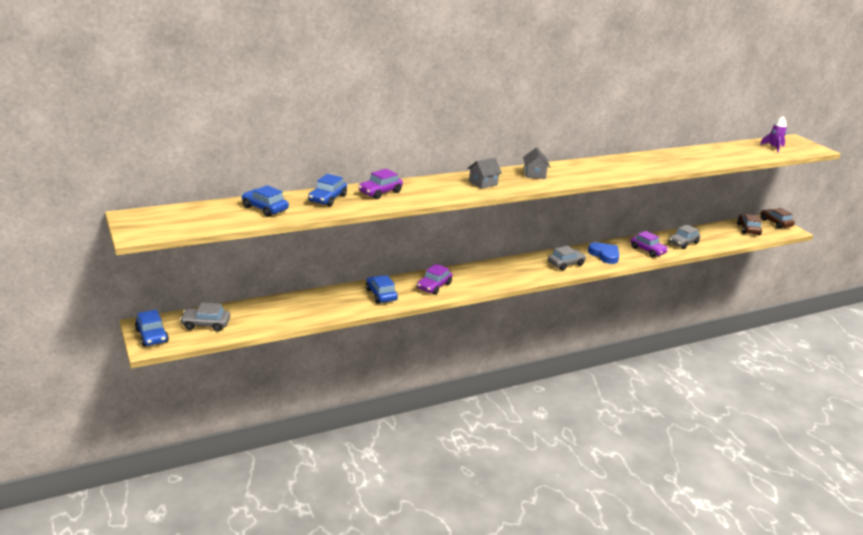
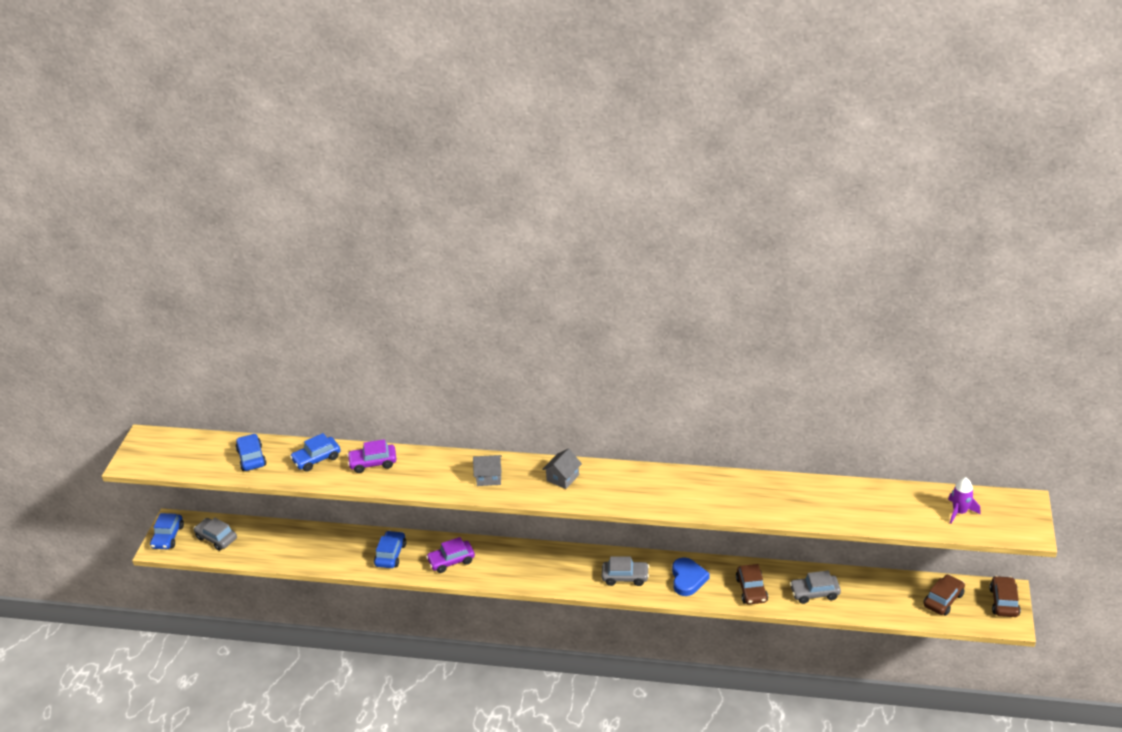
camera: 40 degrees right, 10 degrees up
purple car [630,231,669,257] -> brown car [736,564,768,605]

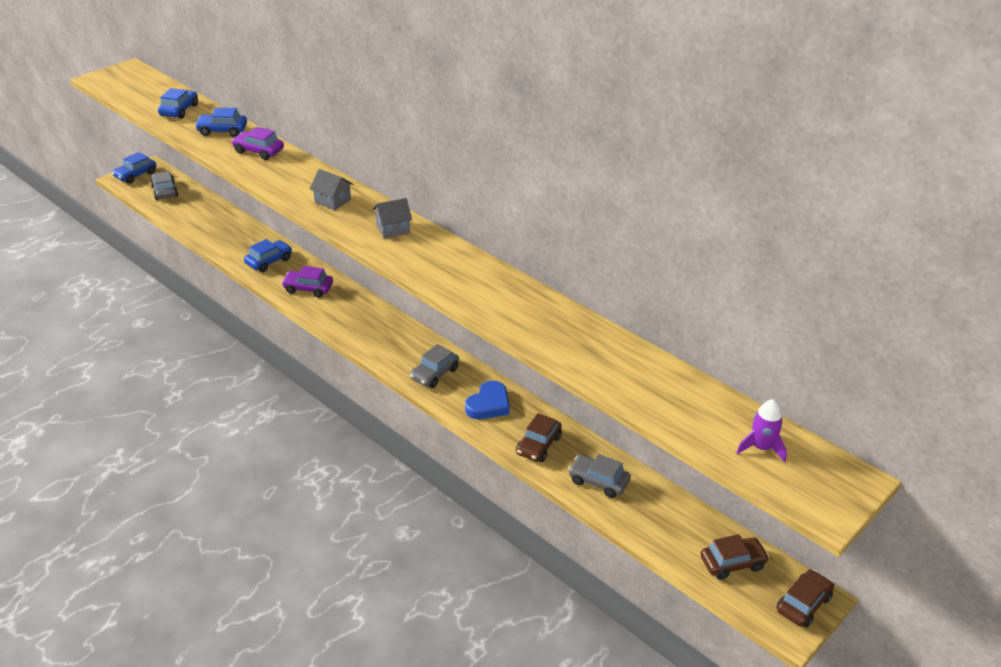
camera: 30 degrees right, 0 degrees up
grey car [602,556,649,586] -> grey car turned 90 degrees clockwise [410,344,459,388]

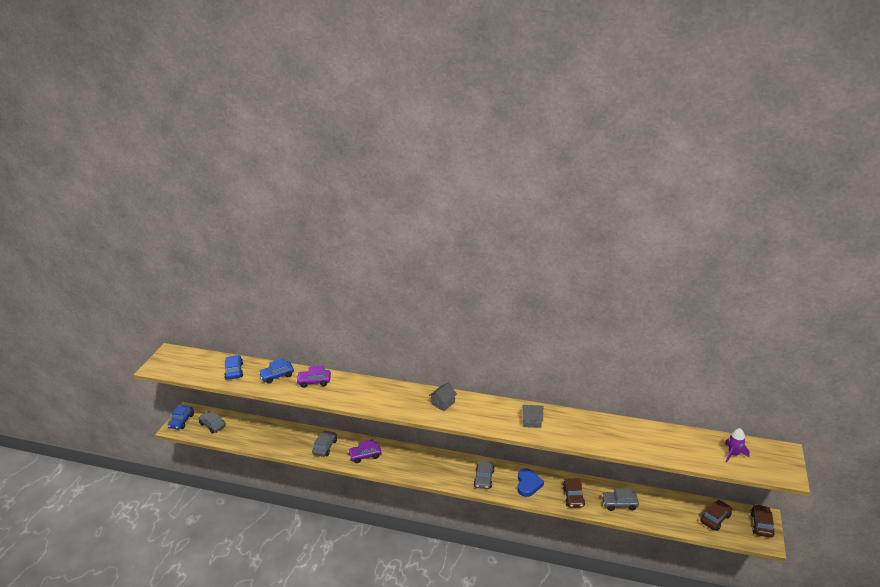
camera: 25 degrees left, 5 degrees down
blue car [244,239,292,272] -> grey car [312,430,337,457]
grey house [310,169,353,211] -> grey house moved to [522,405,543,428]

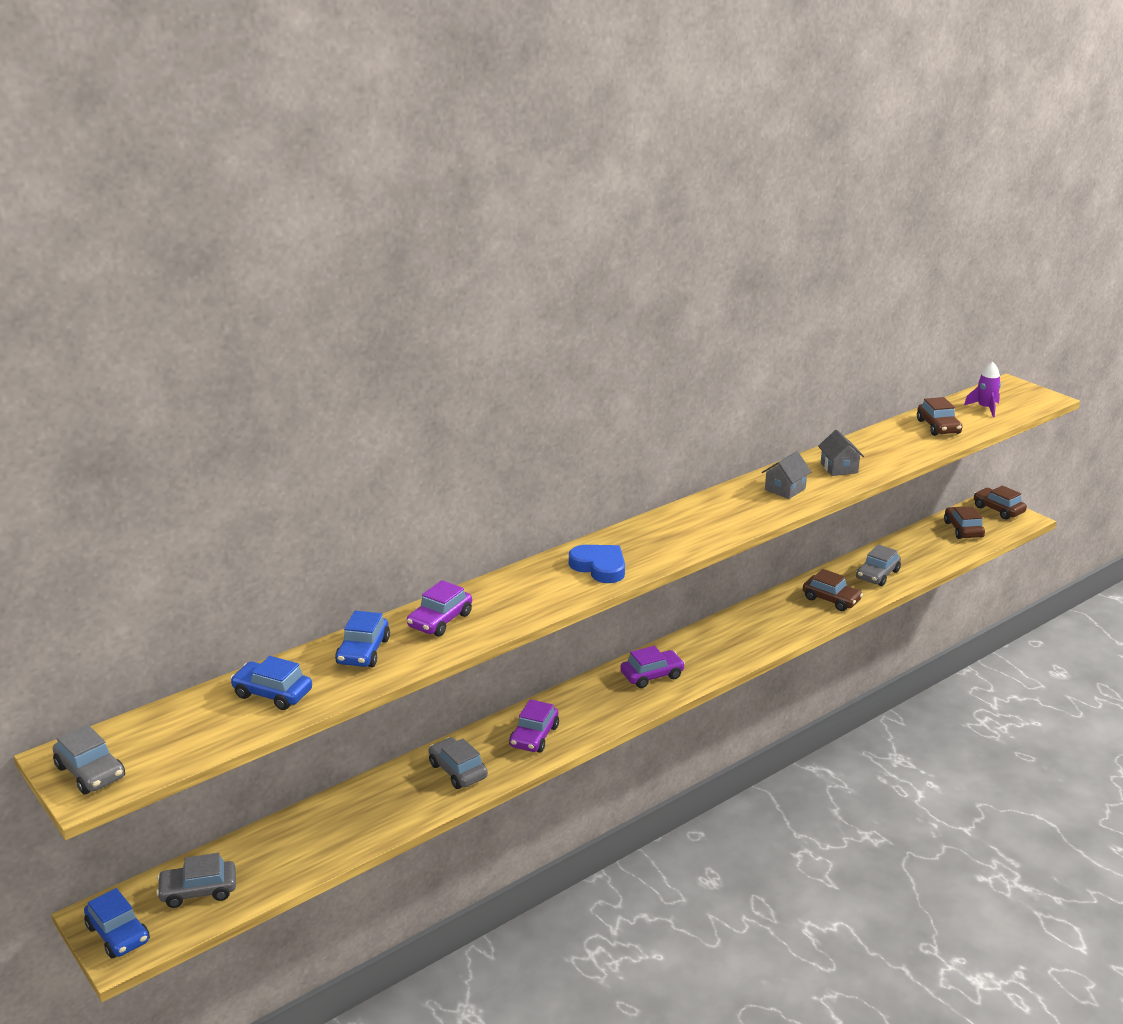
camera: 55 degrees left, 5 degrees down
grey house [429,382,457,411] -> grey house moved to [818,430,864,476]
grey car [474,460,495,489] -> grey car moved to [53,724,125,794]
blue heart [517,468,544,497] -> blue heart moved to [569,545,625,583]
none -> purple car [620,646,685,688]
none -> brown car [917,397,962,436]

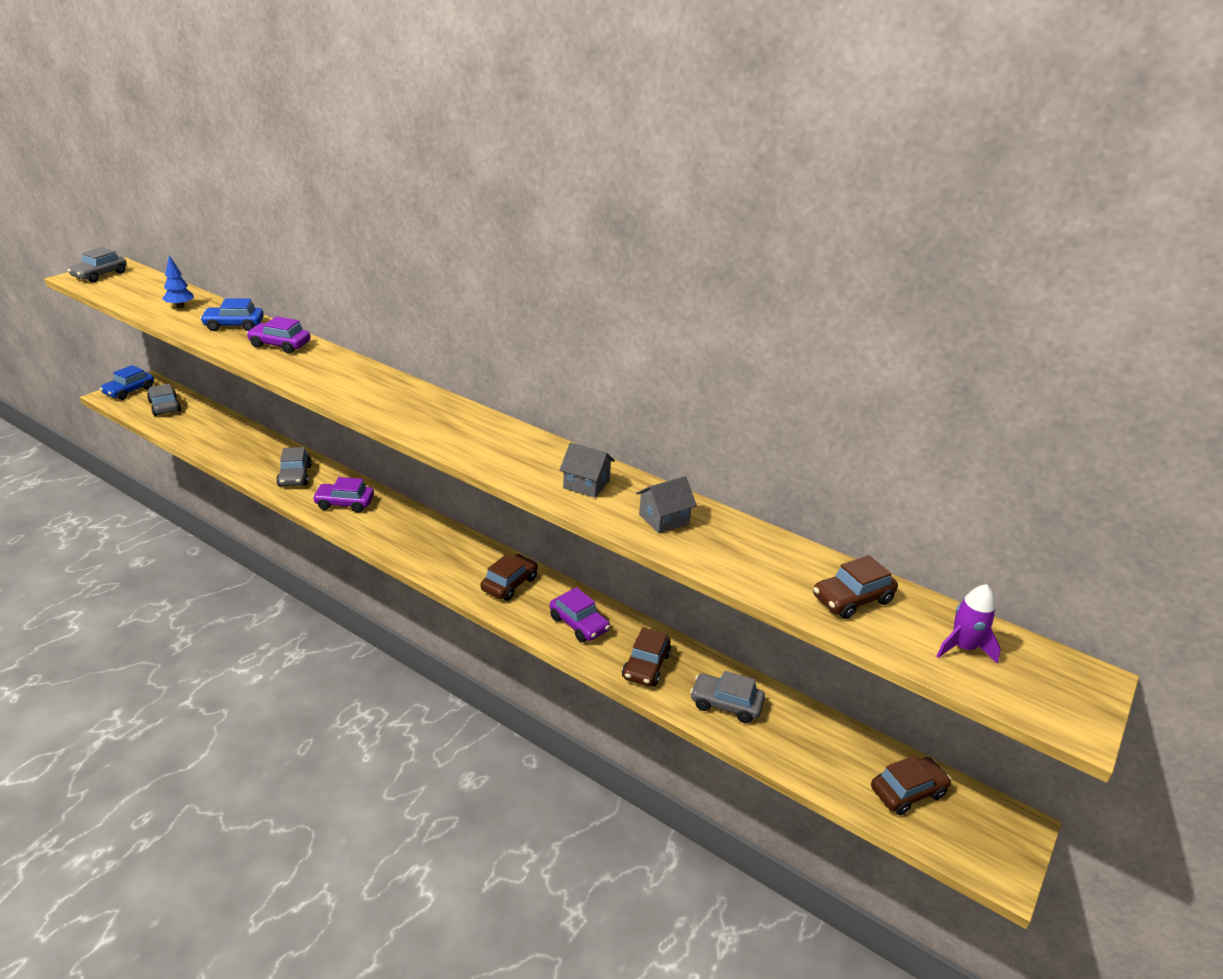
camera: 70 degrees right, 5 degrees up
blue car [230,656,312,710] -> blue tree [163,255,194,308]
grey car [428,737,488,789] -> grey car turned 135 degrees clockwise [276,447,312,486]
blue heart [569,545,625,583] -> none
purple car [620,646,685,688] -> purple car moved to [550,587,610,642]
brown car [974,485,1027,519] -> brown car moved to [481,554,538,601]

